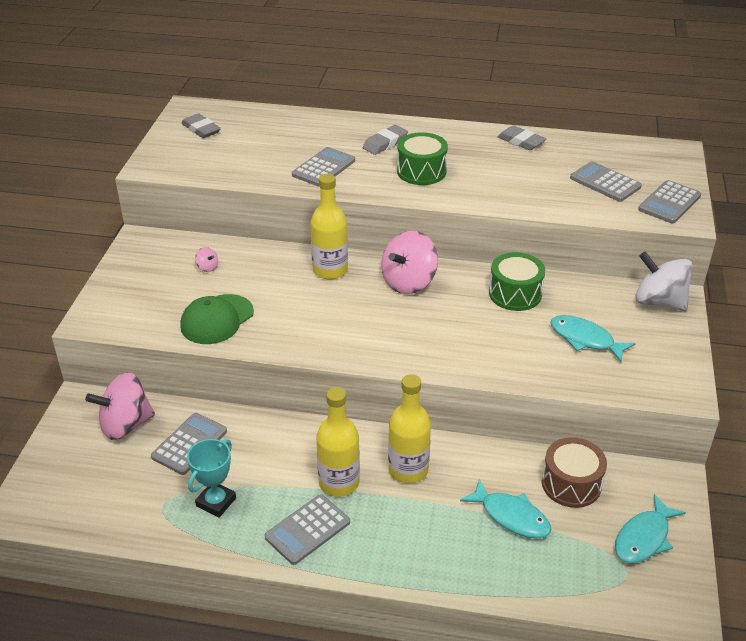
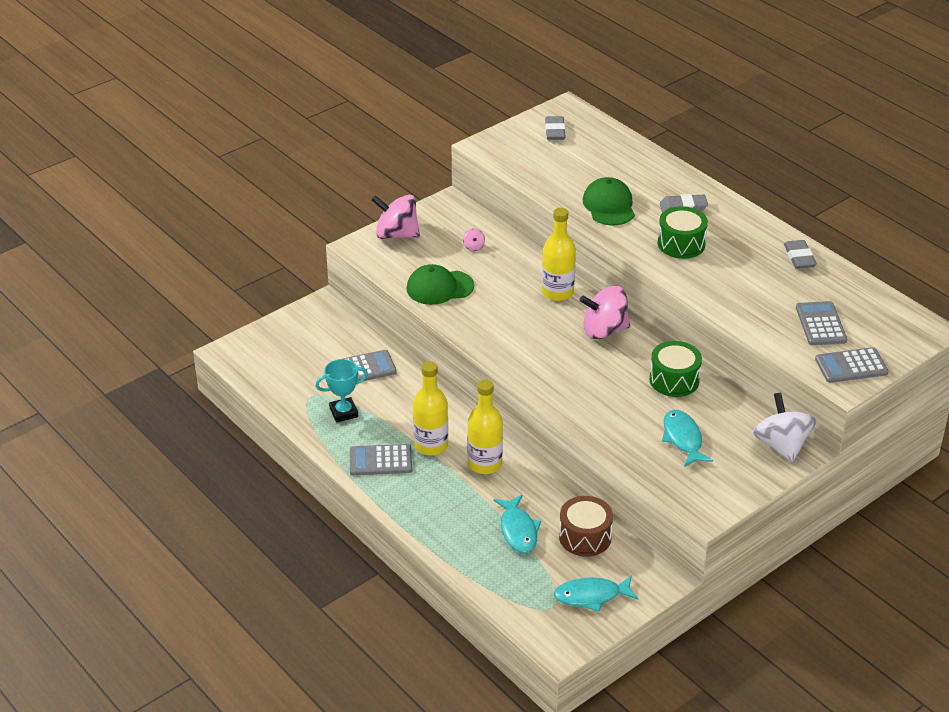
camera: 40 degrees right, 0 degrees up
pink spinning top [85,372,155,440] -> pink spinning top moved to [371,195,420,239]
grey calculator [292,147,355,187] -> green cap [583,177,635,225]

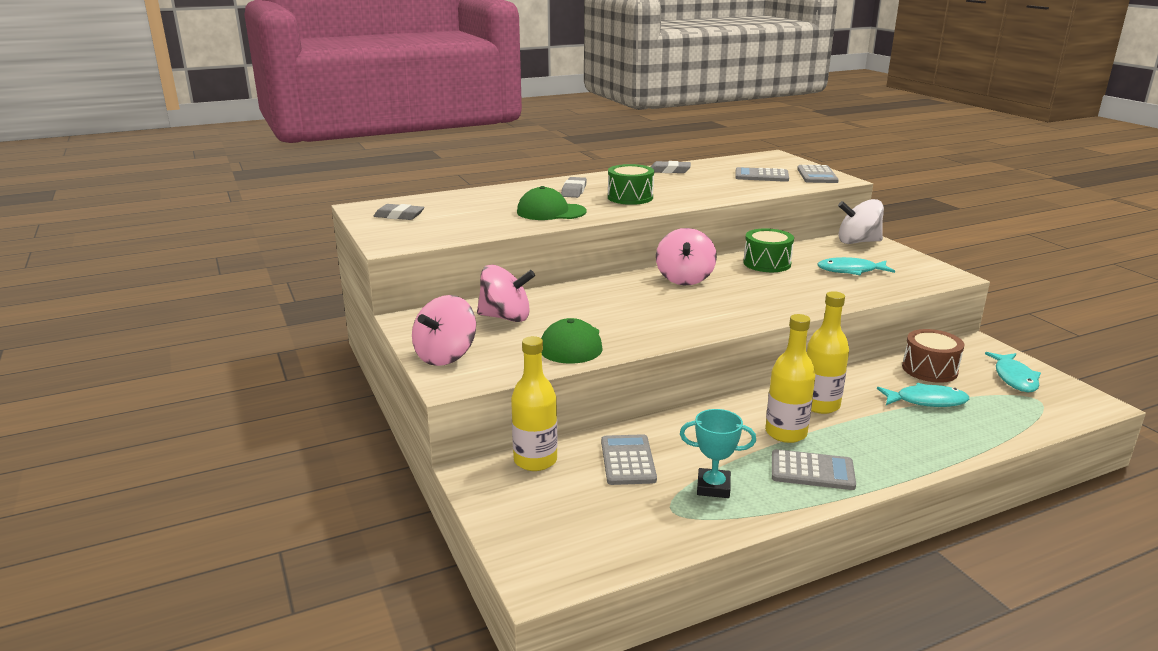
camera: 75 degrees left, 15 degrees down
turquoise trophy [315,359,368,423] -> turquoise trophy turned 75 degrees counterclockwise [680,409,756,498]
grey calculator [350,444,412,475] -> grey calculator turned 90 degrees counterclockwise [772,449,856,490]
pink spinning top [463,229,485,251] -> pink spinning top [477,265,535,322], size x2.46
yellow bottle [542,208,576,301] -> yellow bottle moved to [511,336,558,471]

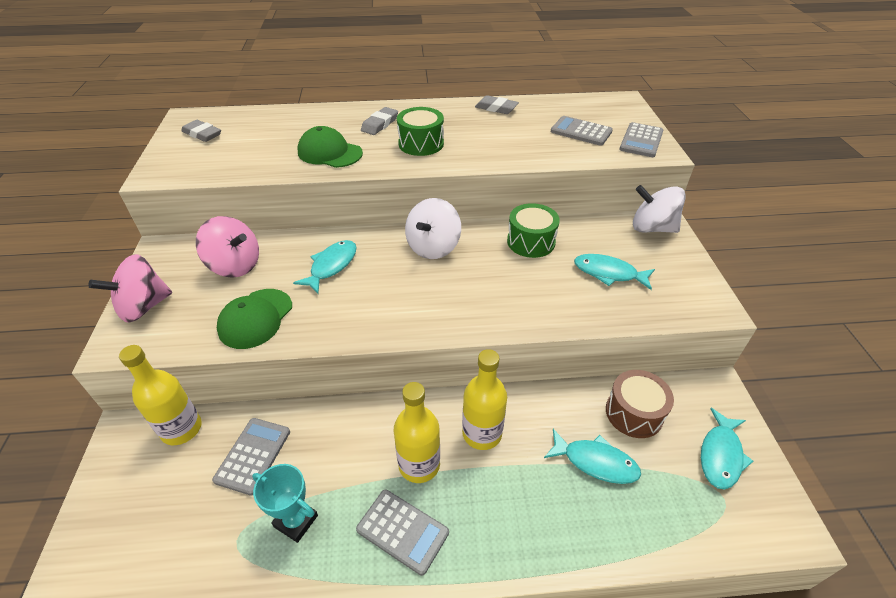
camera: 20 degrees right, 20 degrees up
pink spinning top [656,228,717,286] -> white spinning top [405,198,461,259]
none -> turquoise fish [293,240,357,293]

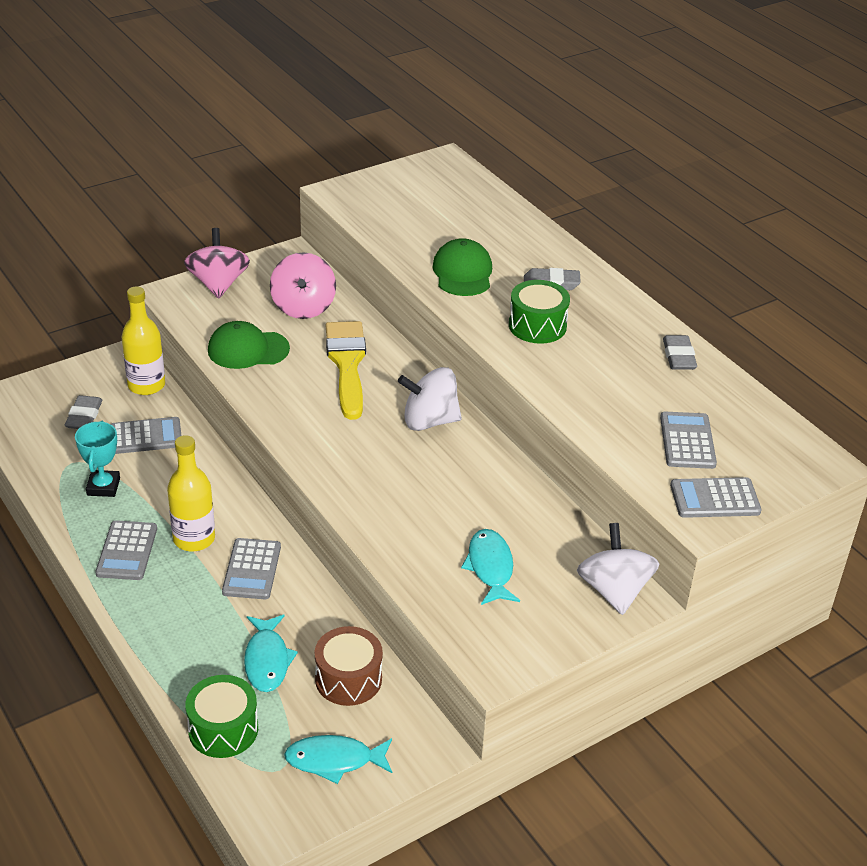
camera: 60 degrees right, 5 degrees down
pink spinning top [88,254,172,323] -> pink spinning top turned 60 degrees clockwise [184,228,250,299]
grey eraser [181,120,221,142] -> grey eraser moved to [65,395,102,429]
turquoise fish [293,240,357,293] -> yellow brush [326,321,366,420]
yellow bottle [462,349,507,450] -> grey calculator [222,538,281,599]
green drum [507,203,560,258] -> green drum moved to [185,675,258,758]

